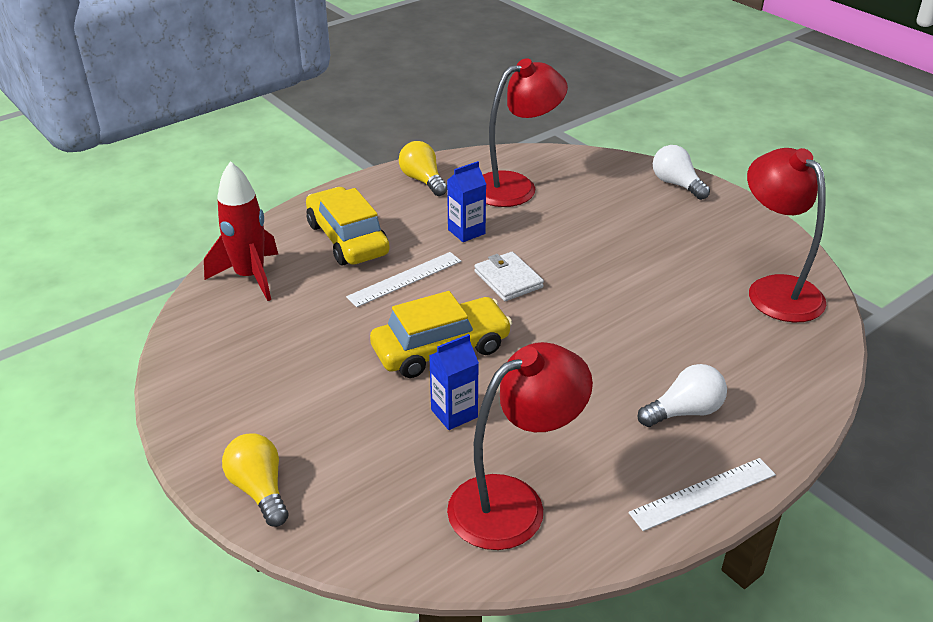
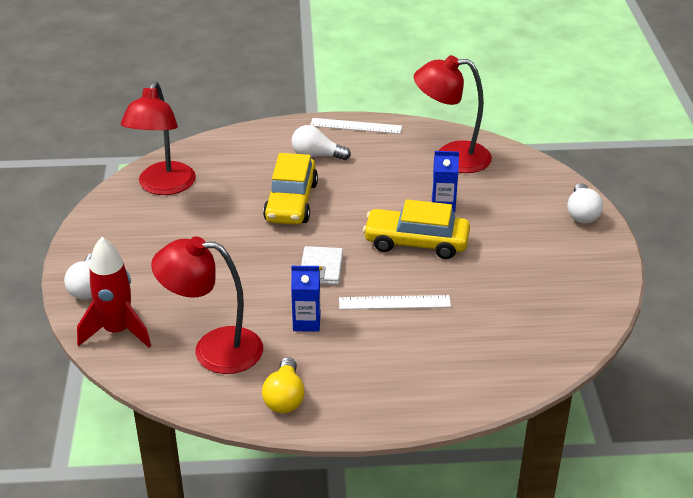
camera: 145 degrees left, 0 degrees up
red rocket [204,161,278,301] -> red rocket moved to [77,237,151,347]
yellow light bulb [222,434,289,527] -> white light bulb [567,183,603,223]
yellow car [306,187,390,265] -> yellow car moved to [263,153,318,225]

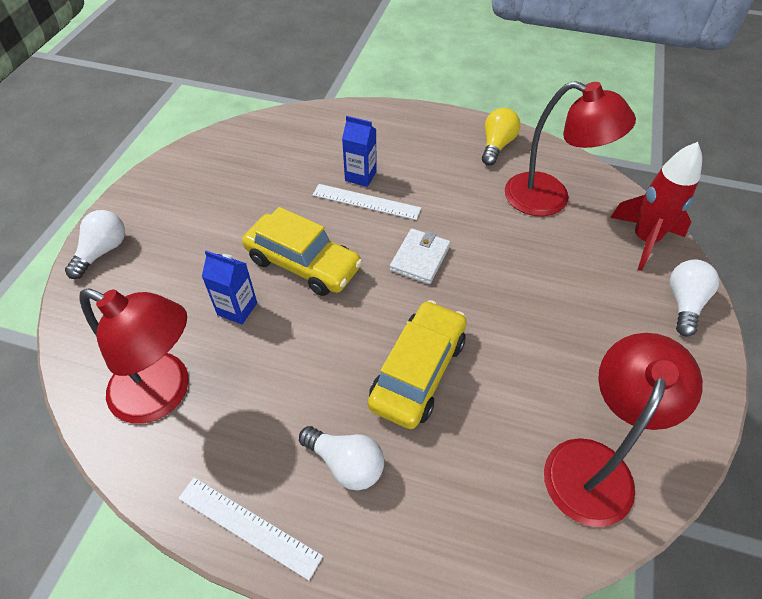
camera: 160 degrees left, 15 degrees up
blue carton [291,266,320,332] -> blue carton moved to [342,116,377,187]

